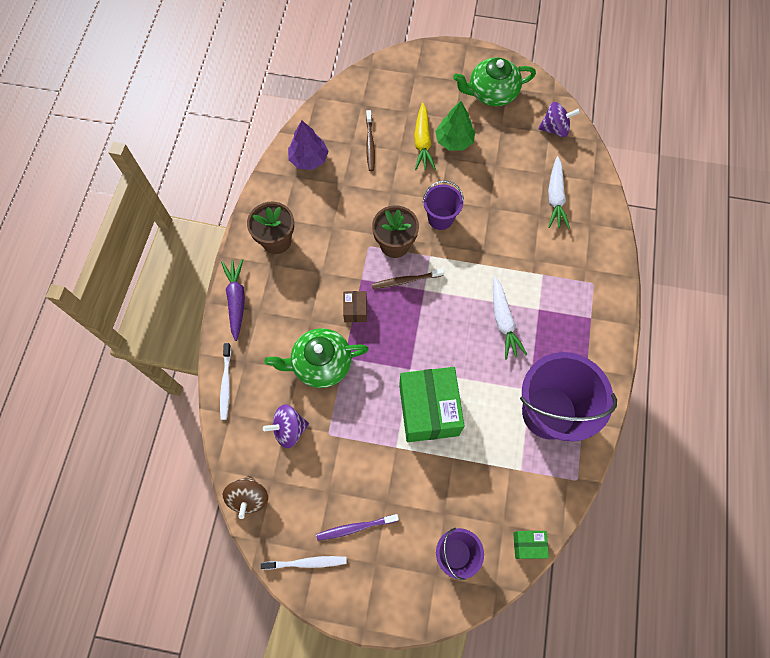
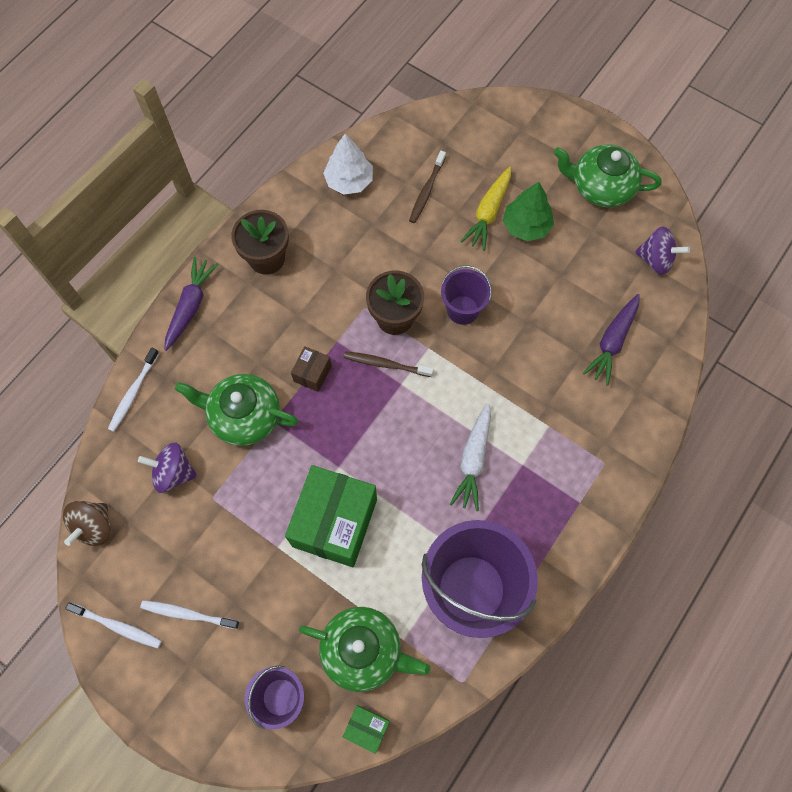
camera: 25 degrees right, 0 degrees up
purple tree [288,121,329,170] -> white tree [323,134,373,195]
purple toothbrush [316,514,399,541] -> white toothbrush [140,600,239,629]
white carrot [548,156,570,229] -> purple carrot [583,294,640,386]
none -> green teapot [299,607,430,692]

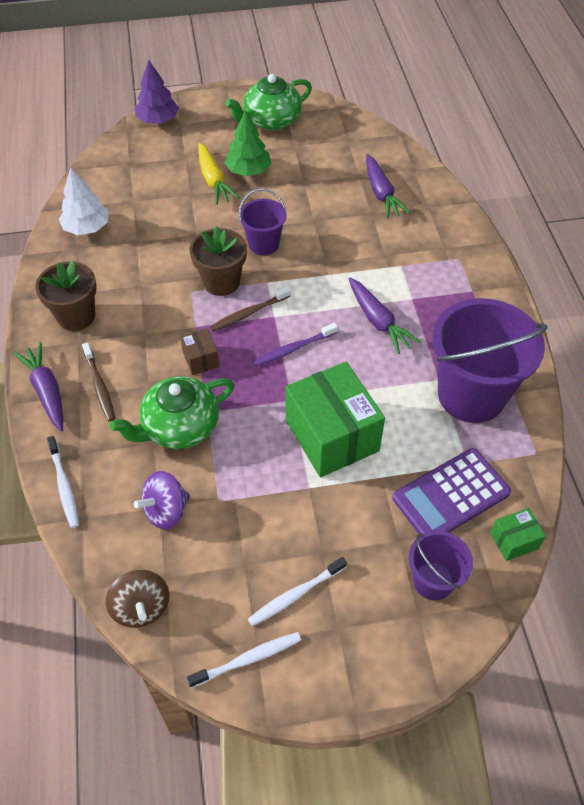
camera: 45 degrees left, 15 degrees down
green teapot [299,607,430,692] -> purple calculator [392,448,511,534]
brown toothbrush [409,151,446,223] -> brown toothbrush moved to [82,342,115,421]
white carrot [450,403,491,511] -> purple carrot [349,278,421,354]
purple spinning top [635,226,690,275] -> none
none -> purple tree [135,60,179,123]
none -> purple toothbrush [253,323,338,367]

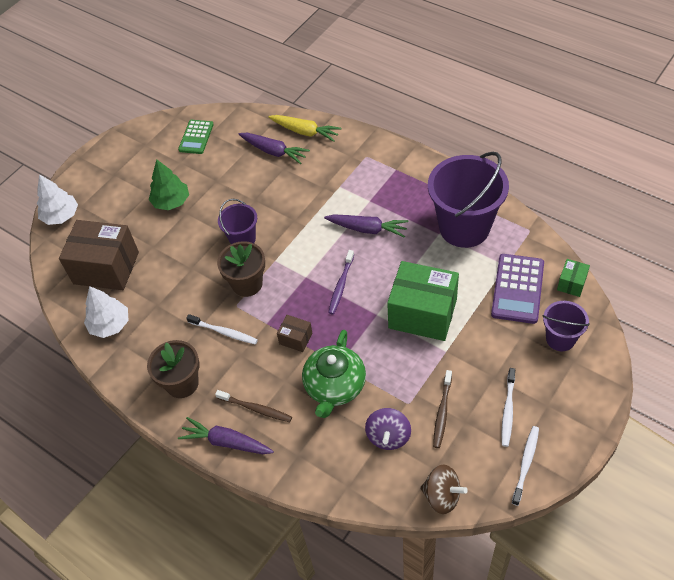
camera: 40 degrees left, 0 degrees up
white toothbrush [47,436,79,528] -> white toothbrush moved to [186,314,258,345]
purple tree [135,60,179,123] -> white tree [37,174,78,225]
yellow carrot [198,143,239,205] -> yellow carrot moved to [268,115,342,142]
brown toothbrush [210,286,291,332] -> brown toothbrush moved to [433,370,452,448]
green teapot [226,74,312,130] -> none
none -> brown box [59,220,139,290]
none -> green calculator [178,120,214,154]

